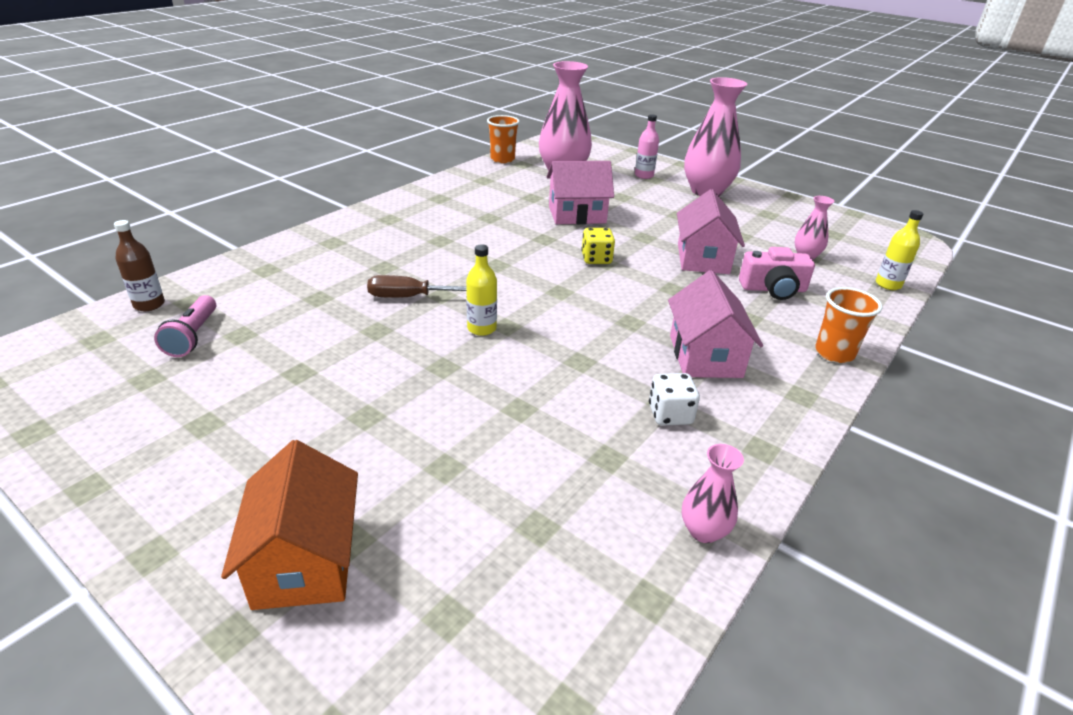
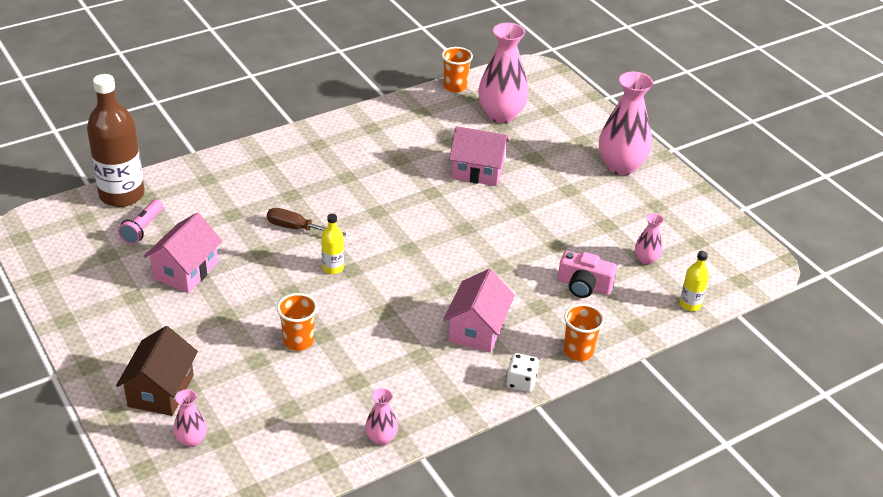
camera: 20 degrees right, 5 degrees up
brown bottle [114,220,165,311] -> brown bottle [87,74,145,207], size x2.17
orange house [221,440,358,610] -> brown house [116,326,198,416]
yellow dice [581,228,615,264] -> none
pink bottle [635,114,659,179] -> none
white dice [649,373,700,426] -> white dice moved to [506,353,539,392]
pink house [677,189,745,274] -> pink house moved to [143,213,222,293]
none -> pink vase [173,389,207,447]
none -> orange cup [277,293,318,351]

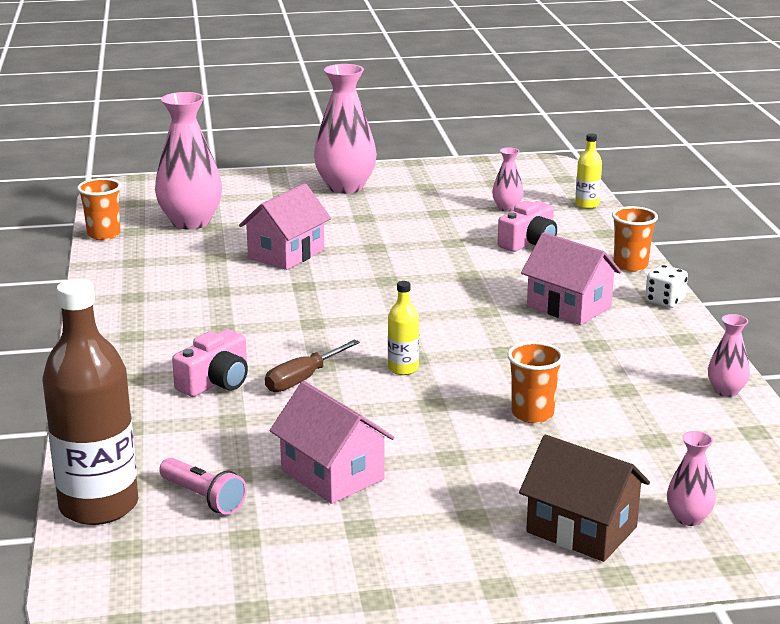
camera: 65 degrees left, 15 degrees down
none -> pink camera [172,329,248,397]

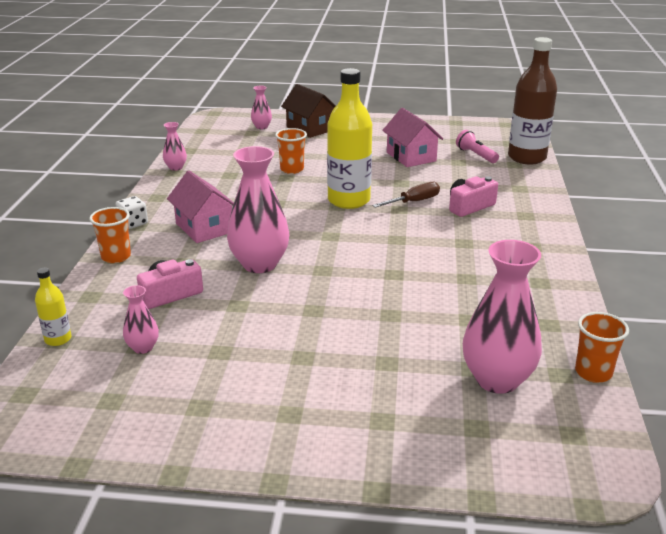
camera: 165 degrees left, 5 degrees up
pink house [239,183,331,270] -> none
pink vase [314,64,377,194] -> pink vase moved to [227,146,289,273]
yellow bottle [388,281,419,375] -> yellow bottle [327,68,372,209], size x2.17

